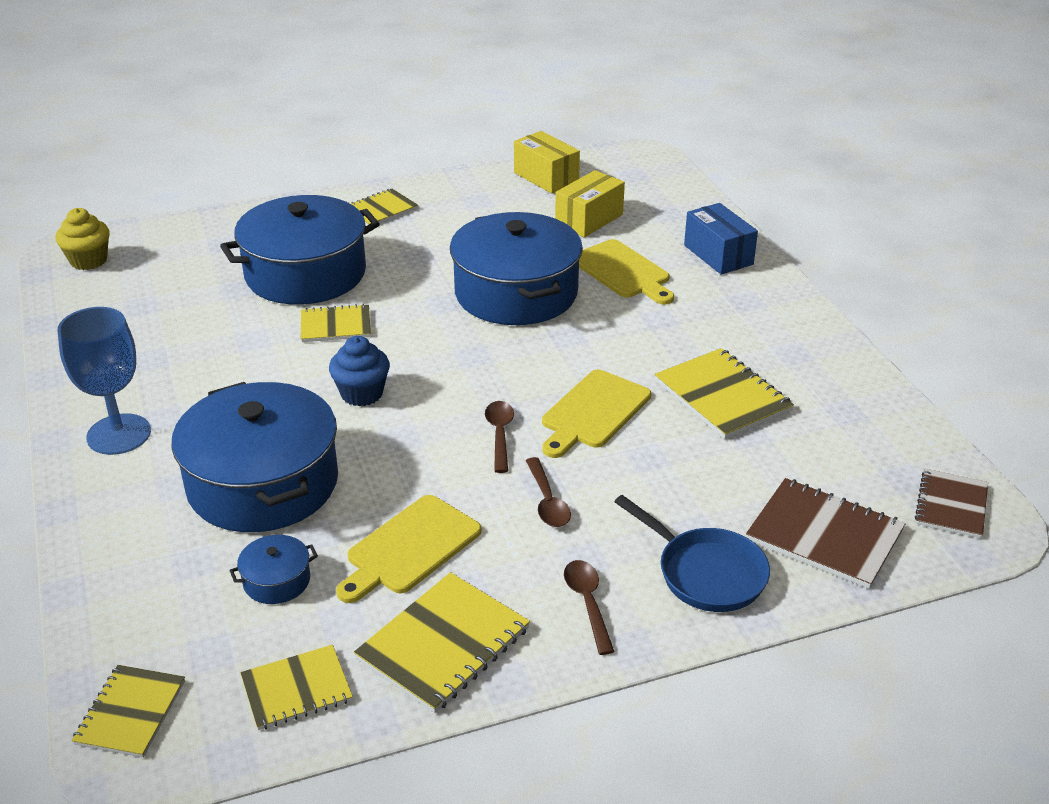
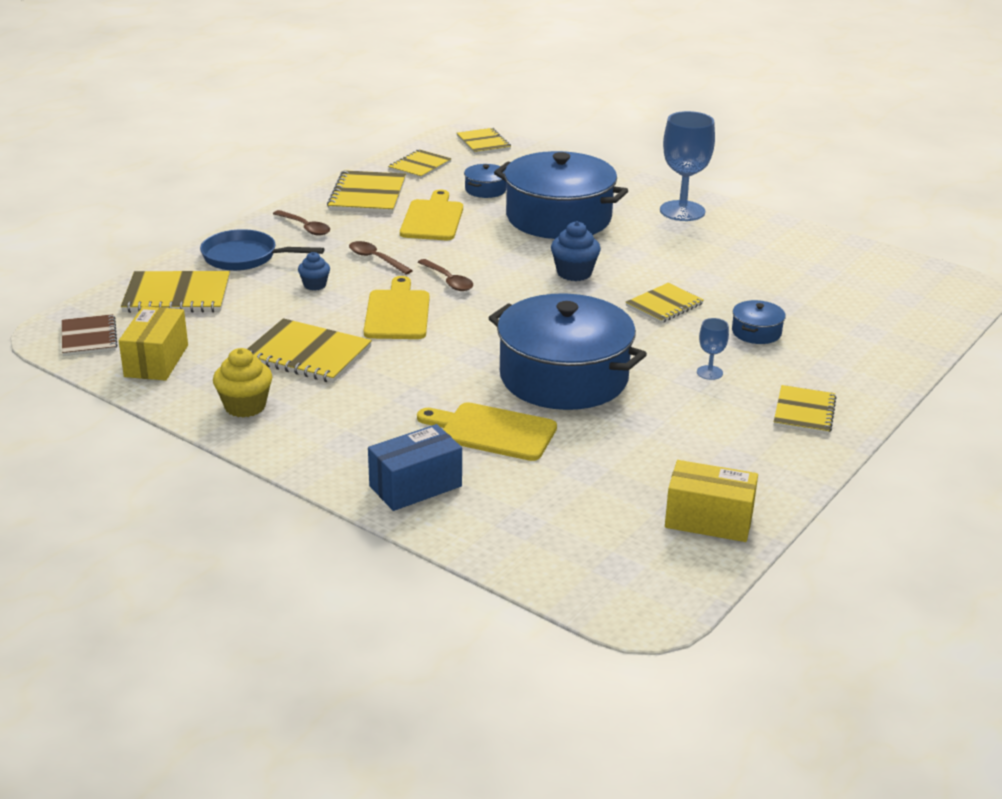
camera: 145 degrees right, 5 degrees down
yellow cupcake [56,208,110,270] -> yellow cupcake moved to [213,348,272,417]
blue pot [220,195,380,305] -> blue pot [732,300,786,344], size x0.41
yellow box [555,170,625,238] -> yellow box moved to [119,306,188,381]
blue box [684,203,758,275] -> blue box turned 60 degrees counterclockwise [368,424,462,511]
brown notebook [746,478,906,589] -> yellow notebook [121,271,230,313]
none -> blue cupcake [298,252,330,291]
none -> blue goblet [697,318,729,380]

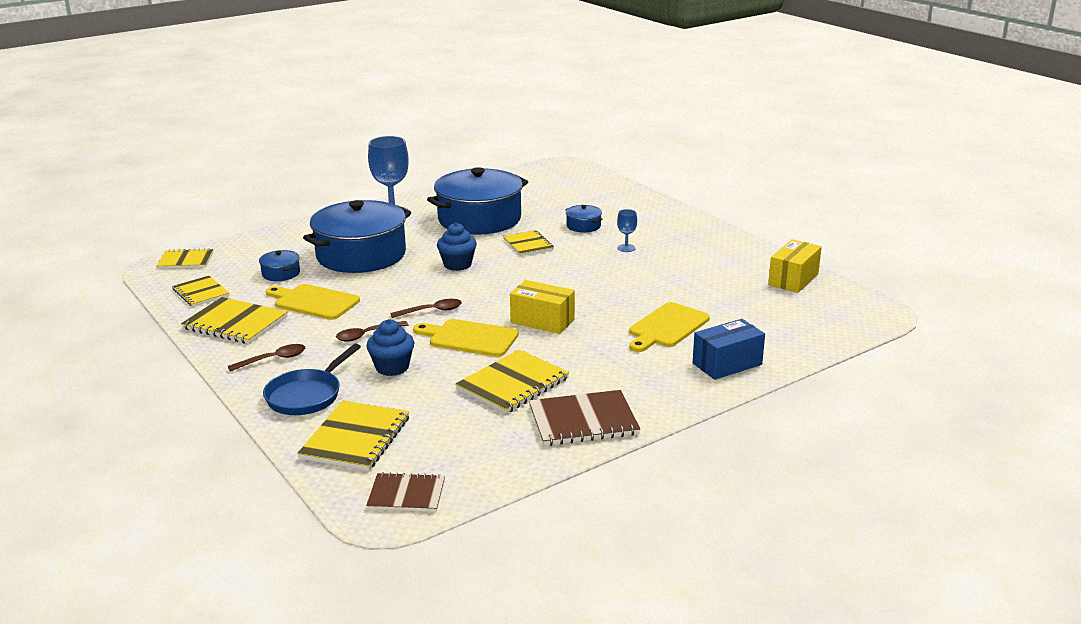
camera: 70 degrees left, 5 degrees down
yellow box [119,306,188,381] -> yellow box moved to [510,280,575,334]
yellow cupcake [213,348,272,417] -> brown notebook [529,390,640,446]
blue cupcake [298,252,330,291] -> blue cupcake [366,319,414,376], size x1.58
blue box [368,424,462,511] -> blue box turned 75 degrees clockwise [693,319,765,380]
blue pot [489,293,647,410] -> blue pot moved to [427,167,528,235]
yellow notebook [774,385,837,434] -> none

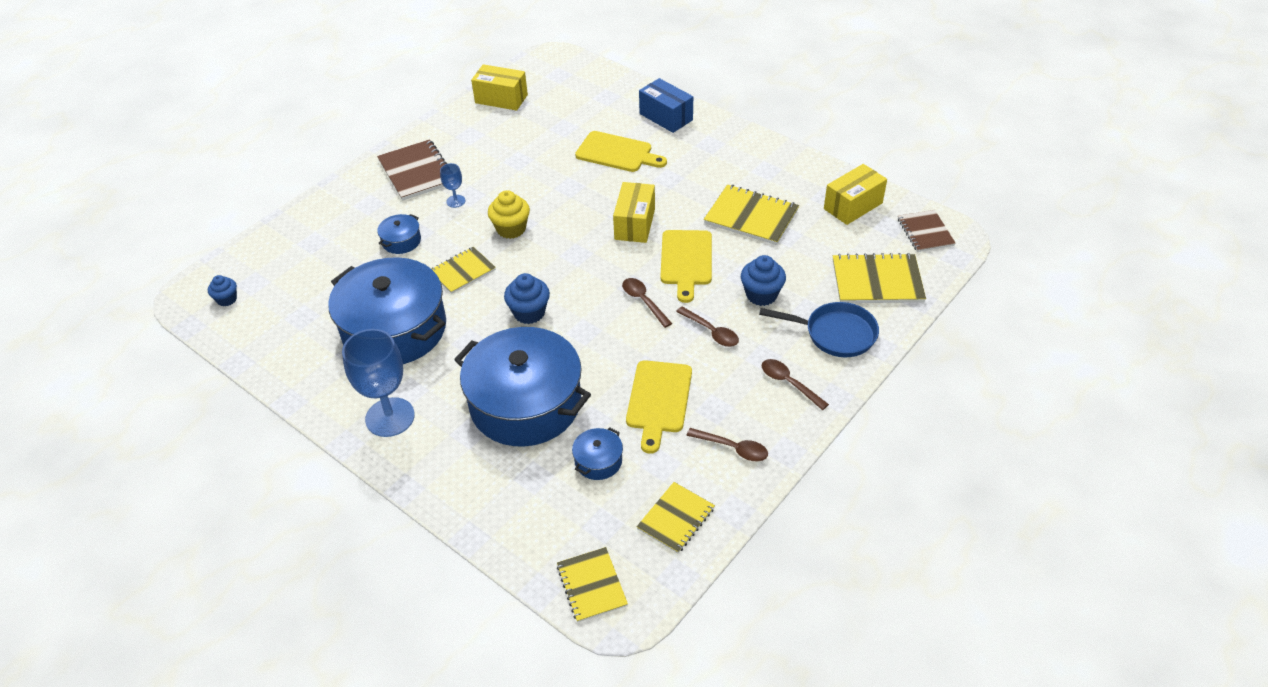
camera: 105 degrees left, 20 degrees up
yellow notebook [181,297,288,344] -> brown spoon [686,428,768,461]
brown notebook [529,390,640,446] -> brown notebook moved to [377,139,447,201]
none -> blue cupcake [208,275,237,307]
none -> yellow cupcake [488,190,530,239]
none -> yellow box [824,164,887,225]

